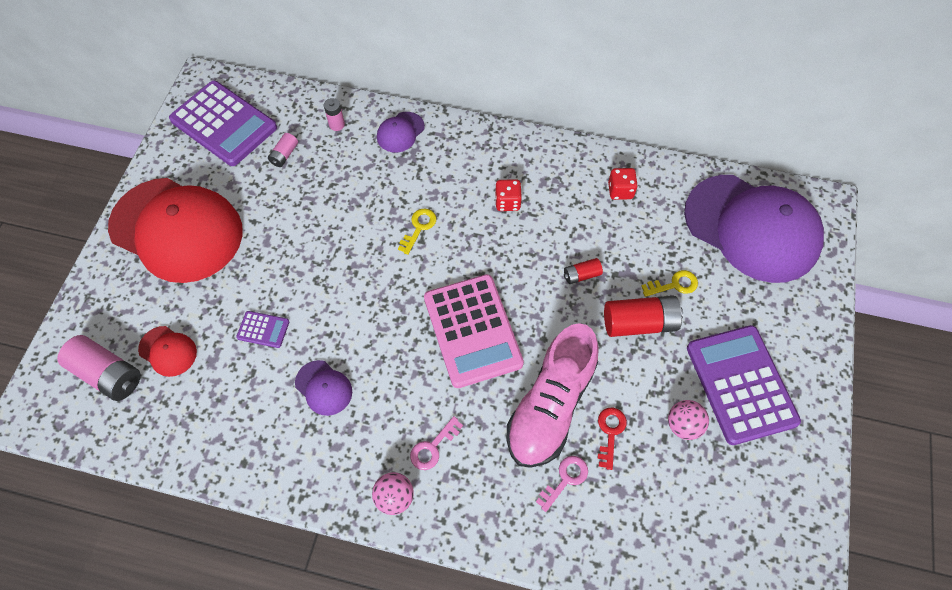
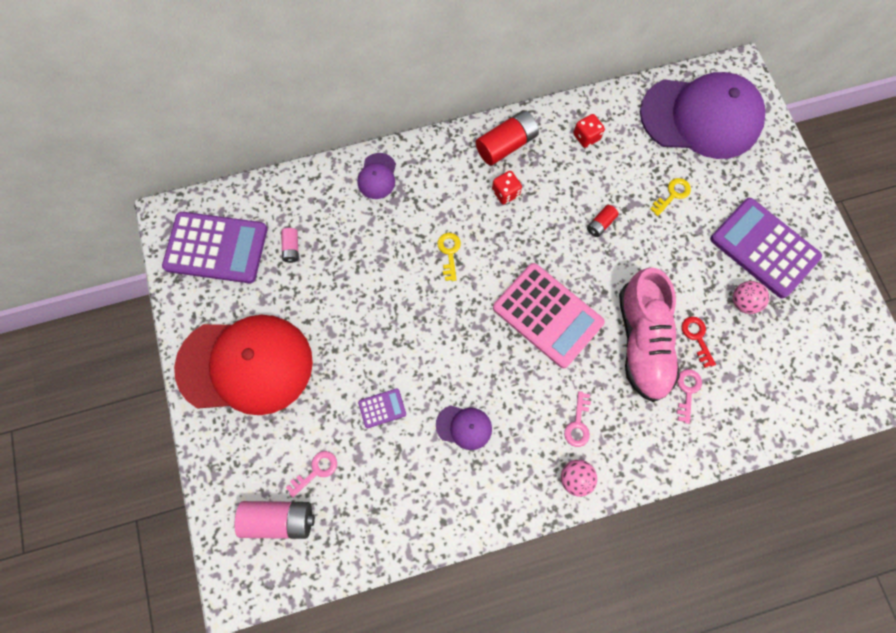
camera: 30 degrees left, 10 degrees up
red cap [138,326,197,377] -> pink key [286,451,337,498]
pink battery [324,98,345,131] -> none
red battery [604,296,683,337] -> red battery moved to [476,110,539,165]

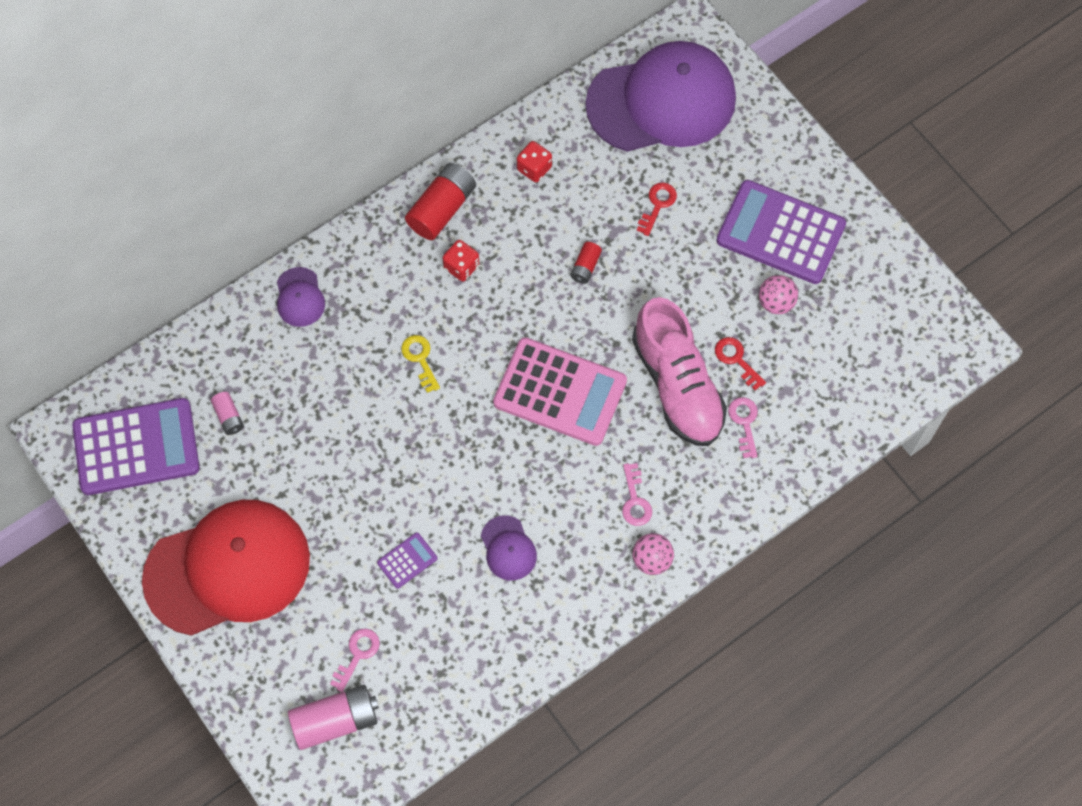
camera: 20 degrees left, 5 degrees down
purple cap [436,405,492,450] -> purple cap turned 75 degrees clockwise [481,515,537,580]
yellow key [650,178,691,216] -> red key [637,182,677,236]

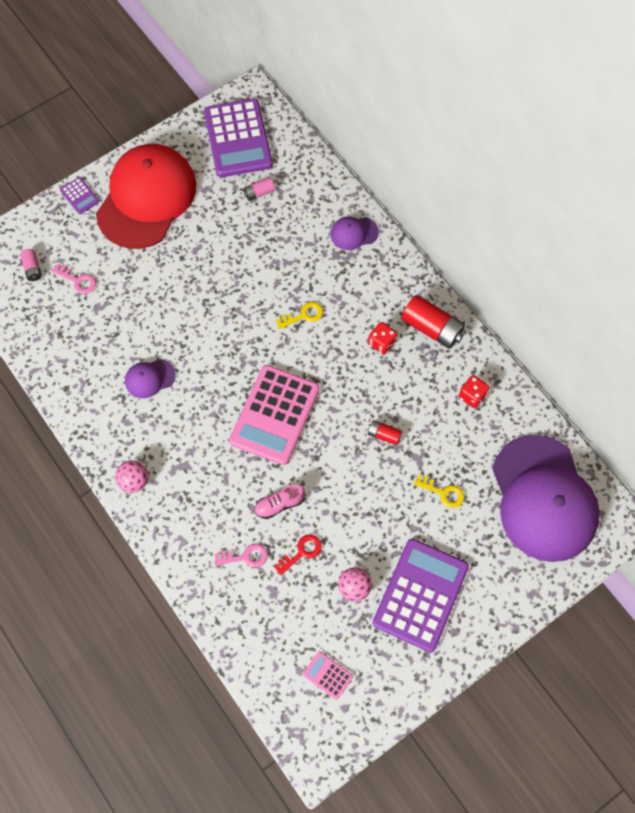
camera: 90 degrees right, 0 degrees up
red cap [142,500,310,636] -> red cap turned 135 degrees counterclockwise [96,144,196,249]
pink battery [288,685,379,750] -> pink battery [20,249,42,281], size x0.52
purple calculator [377,532,437,589] -> purple calculator moved to [60,177,99,214]
pink key [622,463,652,526] -> none
pink shoe [632,297,727,446] -> pink shoe [254,485,305,519], size x0.44
red key [637,182,677,236] -> yellow key [414,475,464,508]
none -> pink calculator [303,651,353,700]

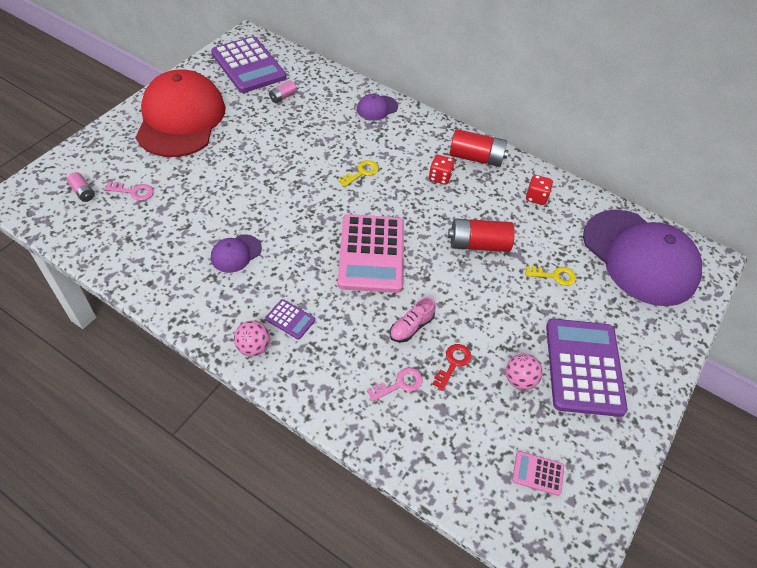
camera: 25 degrees left, 15 degrees down
purple calculator [60,177,99,214] -> purple calculator moved to [265,299,315,340]
red battery [368,420,402,445] -> red battery [448,218,515,252], size x1.92

